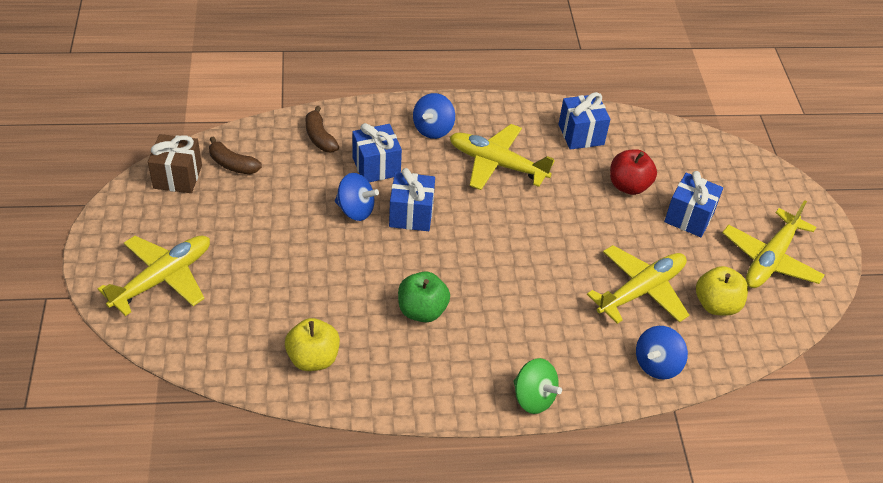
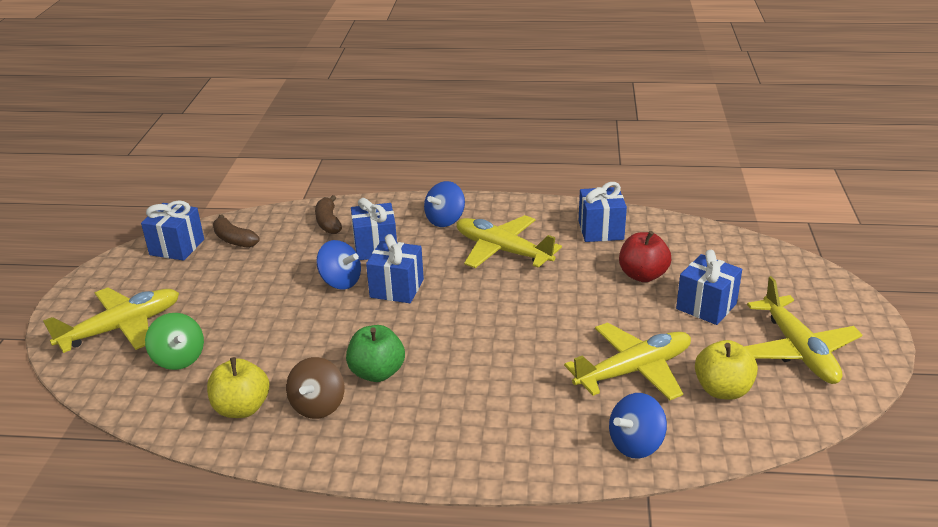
camera: 15 degrees right, 15 degrees down
brown gift [148,134,202,193] -> blue gift [141,200,204,261]
green spinning top [513,358,562,414] -> green spinning top moved to [145,313,204,370]
yellow plane [722,200,825,288] -> yellow plane turned 60 degrees counterclockwise [744,276,863,384]
none -> brown spinning top [286,357,344,419]

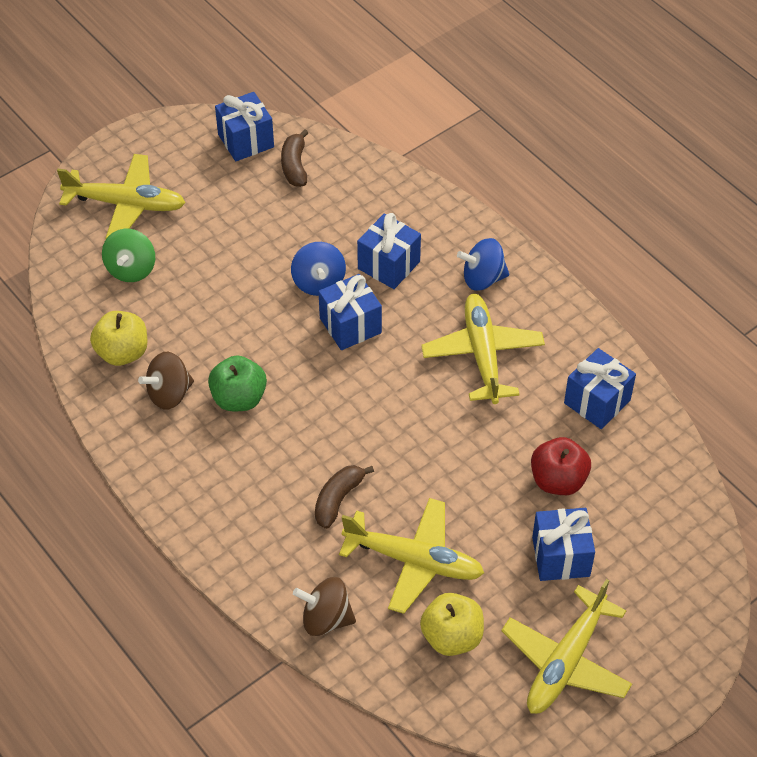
camera: 45 degrees right, 20 degrees up
brown banana [315,195,342,234] -> brown banana moved to [315,465,374,529]
blue spinning top [609,393,667,459] -> brown spinning top [293,577,356,636]

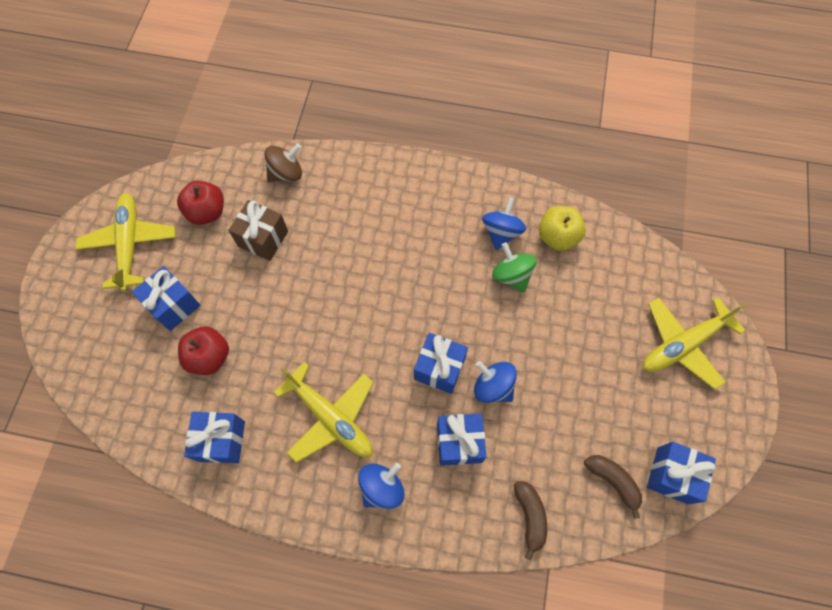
camera: 140 degrees right, 15 degrees up
green spinning top [102,229,155,282] -> green spinning top moved to [492,242,536,293]
brown spinning top [138,352,194,410] -> blue spinning top [482,197,526,250]
green apple [208,355,267,411] -> none
brown banana [315,465,374,529] -> brown banana moved to [514,481,547,561]
yellow plane [339,498,484,614] -> brown gift [228,200,288,261]
yellow apple [420,593,484,656] -> red apple [177,181,224,225]

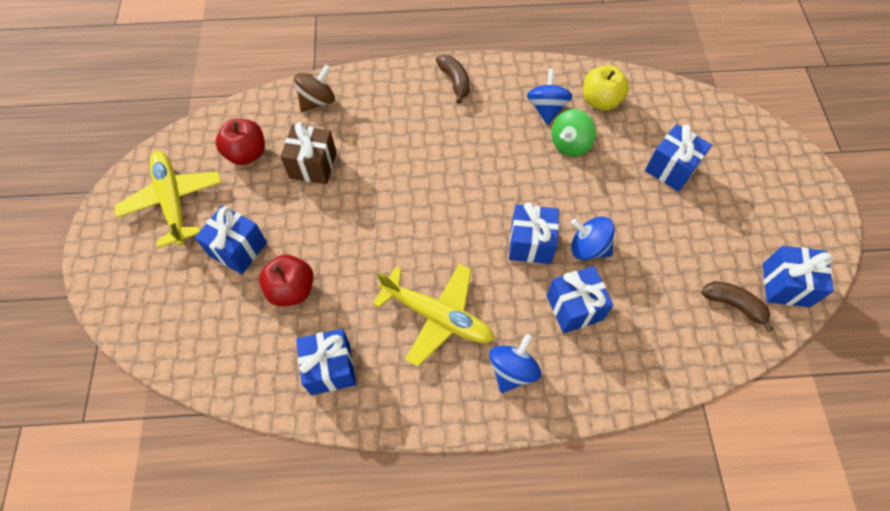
camera: 15 degrees left, 5 degrees down
green spinning top [492,242,536,293] -> green spinning top turned 90 degrees counterclockwise [551,109,596,157]
brown banana [514,481,547,561] -> brown banana moved to [436,55,470,104]
yellow plane [643,297,746,389] -> none
none -> blue gift [645,124,712,192]

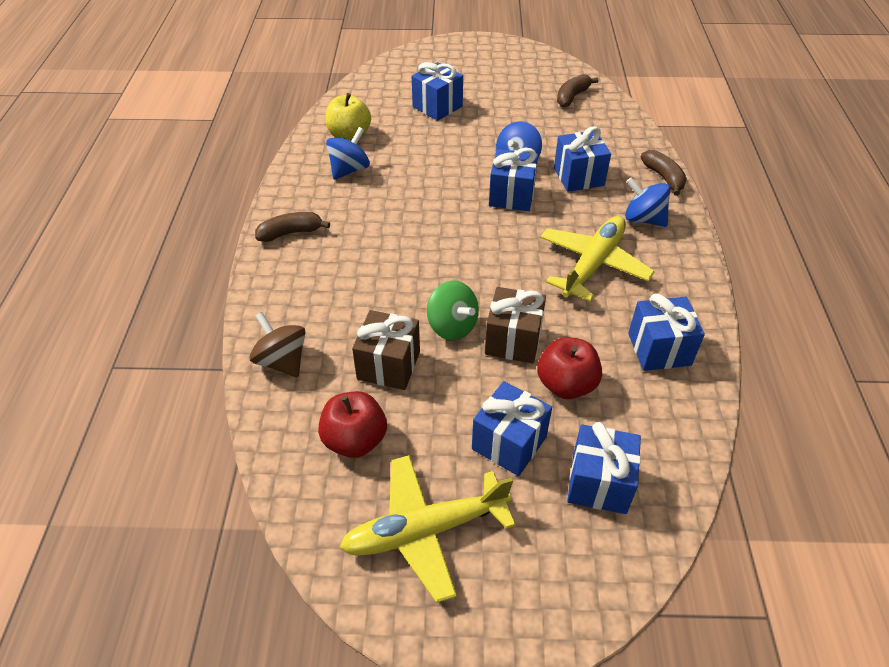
camera: 85 degrees left, 15 degrees down
blue spinning top [527,69,573,125] -> blue spinning top turned 120 degrees clockwise [326,127,370,180]
green spinning top [551,109,596,157] -> green spinning top moved to [427,280,479,340]
blue gift [763,246,834,307] -> blue gift moved to [567,422,641,514]
none -> brown gift [485,287,546,363]
none -> brown banana [641,150,687,196]

